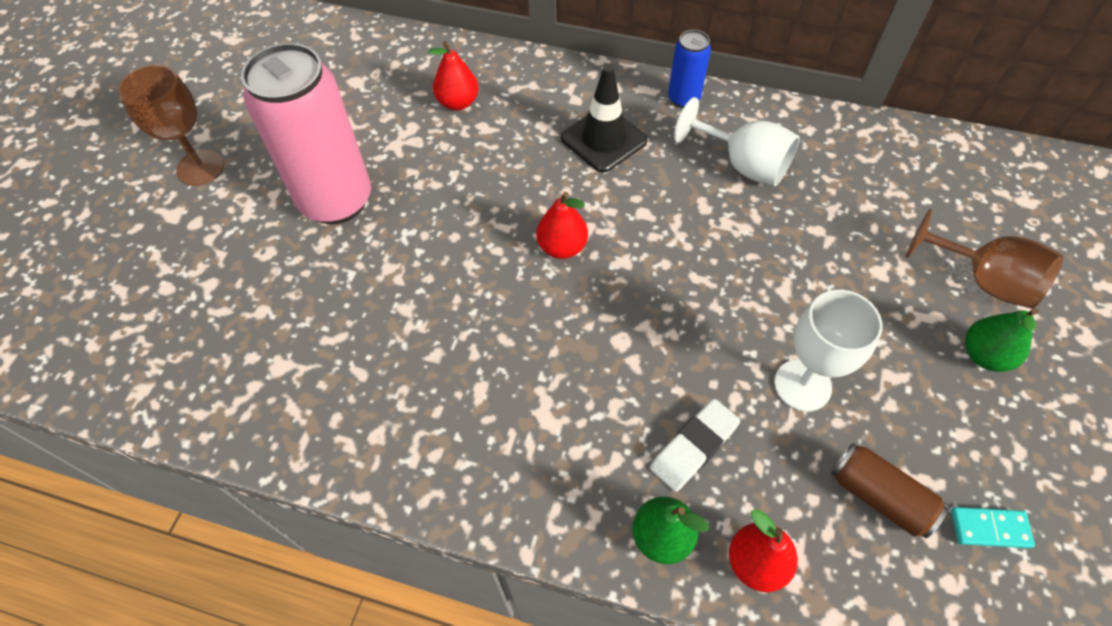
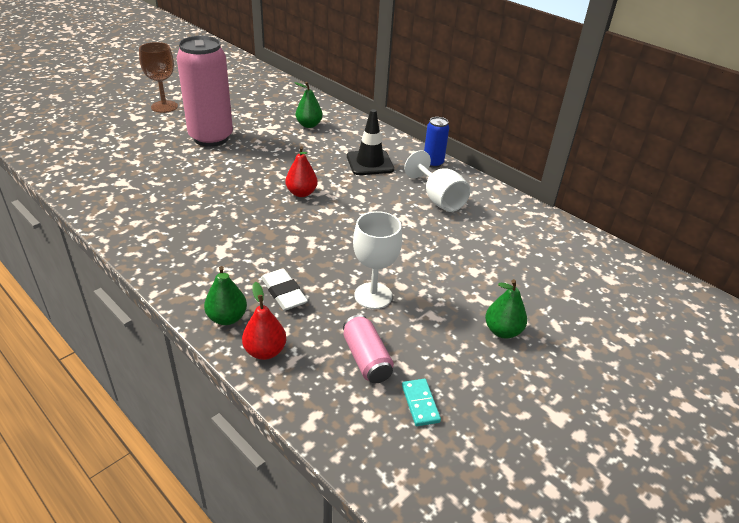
camera: 25 degrees right, 20 degrees down
red pear [428,41,479,110] -> green pear [294,82,323,128]
white eraser [650,399,740,492] -> white eraser turned 75 degrees clockwise [261,268,308,311]
brown can [831,443,948,538] -> pink can [343,315,394,383]
brown goblet [905,209,1063,309] -> none
turquoise domino [951,507,1035,548] -> turquoise domino turned 45 degrees clockwise [402,379,441,426]

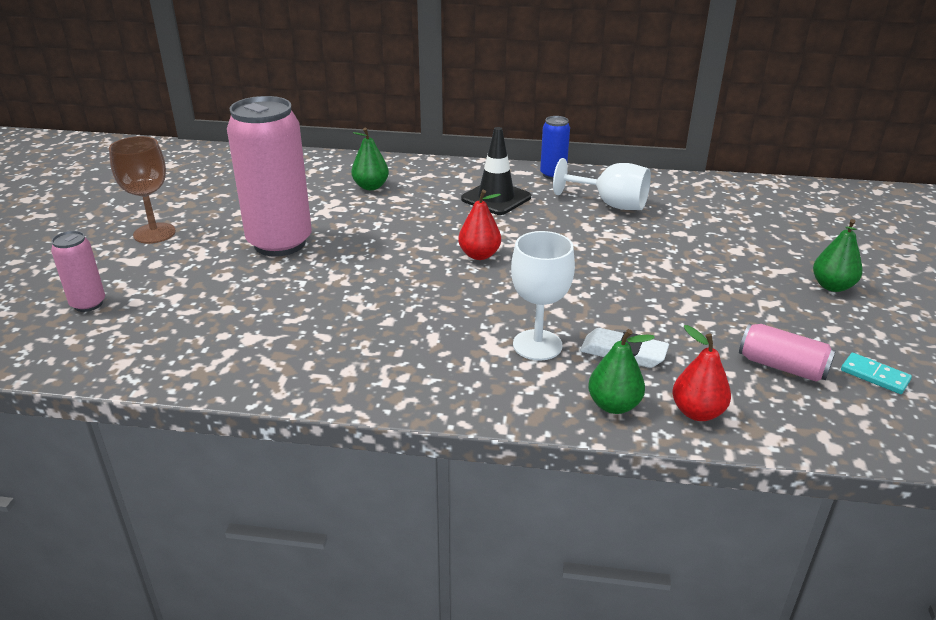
camera: 35 degrees left, 5 degrees down
white goblet [353,211,402,309] -> white goblet moved to [511,231,575,361]
none -> pink can [51,231,105,312]

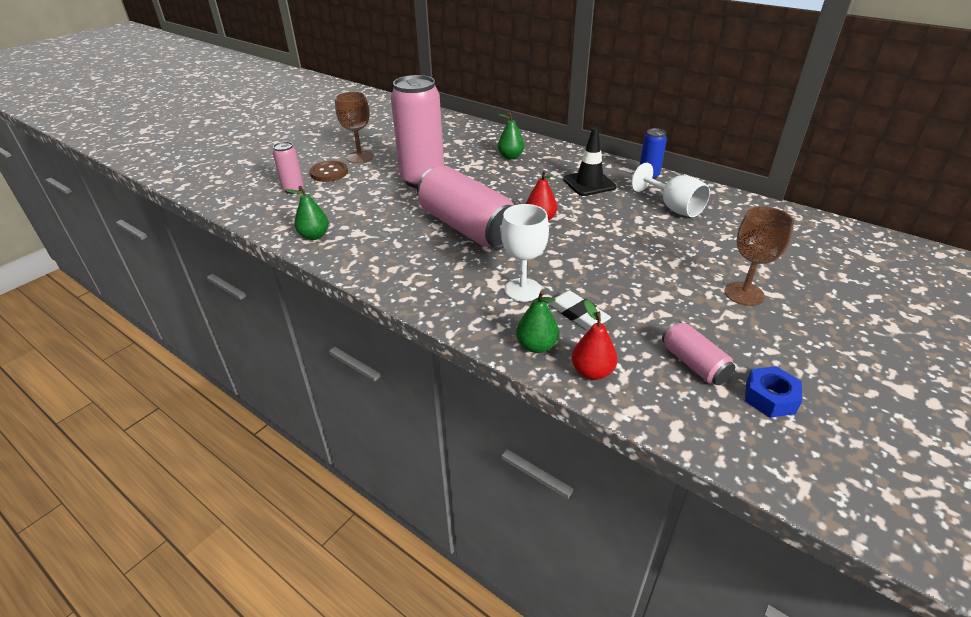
camera: 30 degrees right, 5 degrees up
green pear [813,219,863,292] -> green pear moved to [285,186,329,240]
turquoise domino [841,353,912,394] -> blue nut [745,366,802,418]
none -> brown button [310,161,348,182]
none -> pink can [417,165,514,249]
none -> brown goblet [724,206,794,306]

